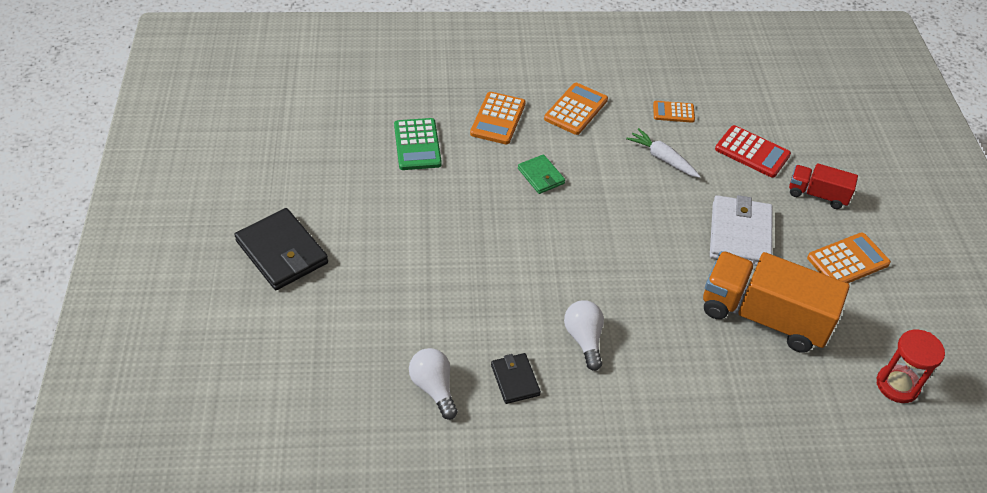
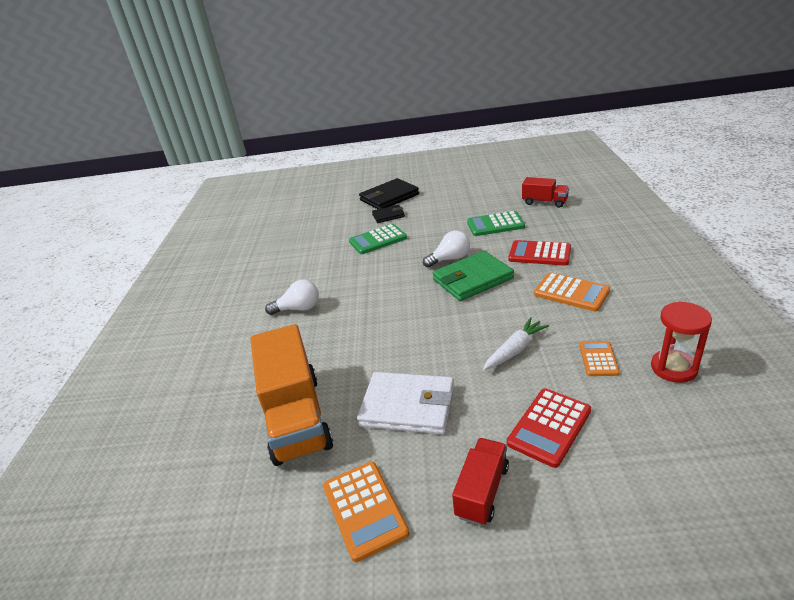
camera: 100 degrees right, 15 degrees down
white light bulb [409,348,458,420] -> white light bulb moved to [423,230,470,268]
orange calculator [470,92,526,144] -> red calculator [508,240,571,266]
black wallet [491,353,541,404] -> black wallet moved to [372,205,405,223]
green wallet [518,154,565,194] -> green wallet [433,251,514,301], size x1.80
orange truck [703,251,850,353] -> orange truck turned 135 degrees clockwise [250,324,333,466]
red hourglass [877,329,945,403] -> red hourglass moved to [651,301,712,383]
none -> green calculator [349,224,407,254]
none -> red truck [522,177,569,208]

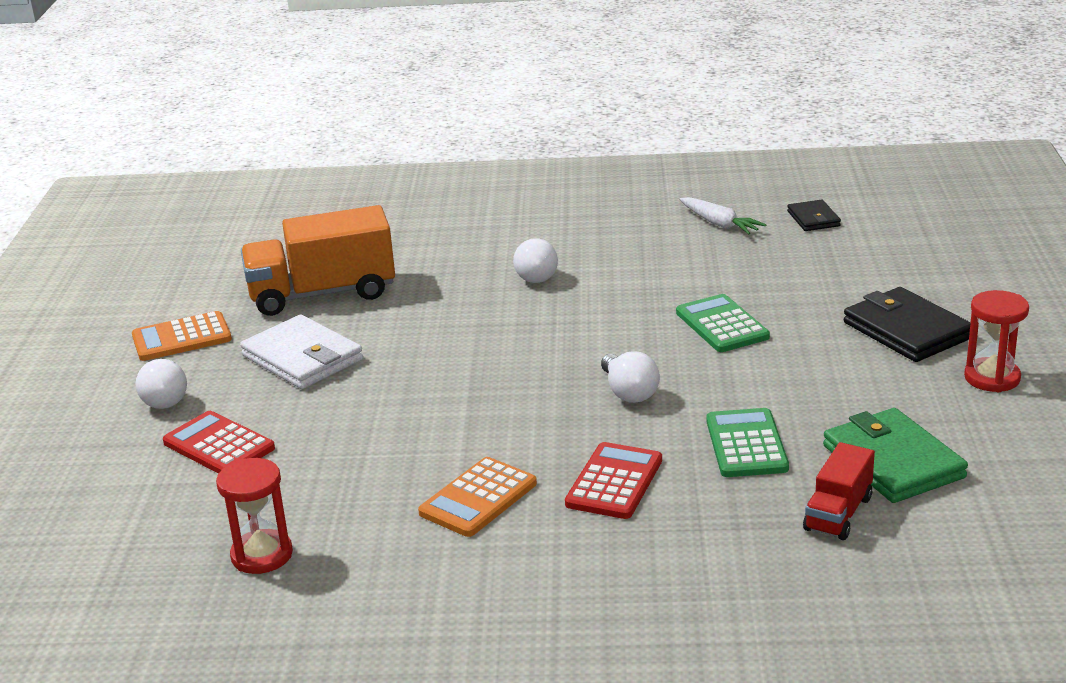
camera: 90 degrees right, 5 degrees down
white wallet [357,372,454,434] -> white wallet turned 60 degrees counterclockwise [240,315,363,389]
black wallet [372,205,405,223] -> black wallet moved to [787,199,841,231]
green wallet [433,251,514,301] -> green wallet moved to [823,408,968,503]
red truck [452,438,509,526] -> white light bulb [135,359,187,409]
white carrot [483,317,549,370] -> white carrot moved to [679,197,766,234]
orange calculator [579,341,620,376] -> none
none -> red hourglass [964,290,1029,392]

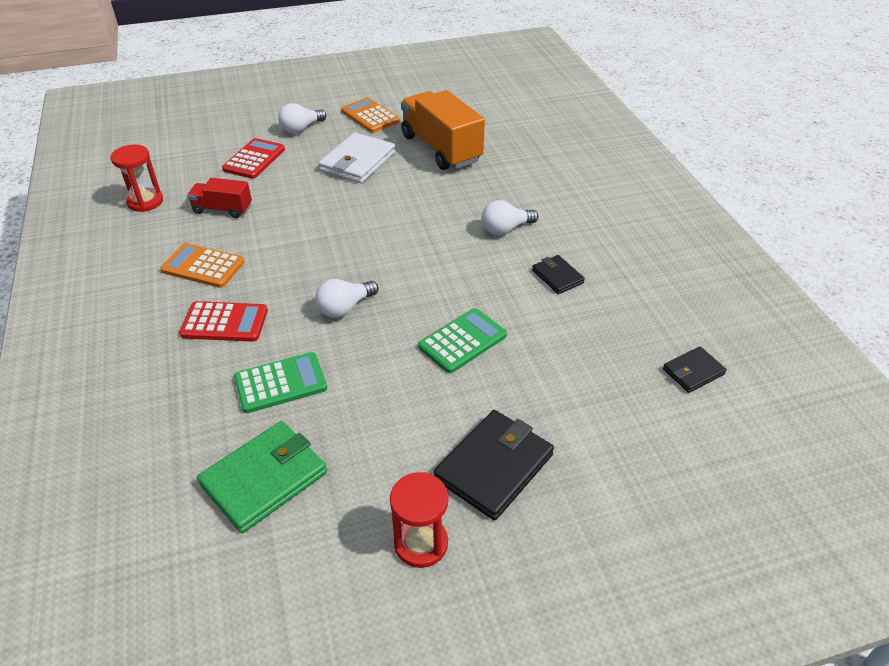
camera: 70 degrees right, 15 degrees up
white carrot [679,197,766,234] -> none
red truck [803,442,875,540] -> red truck moved to [187,178,252,218]
none -> black wallet [532,255,585,294]

